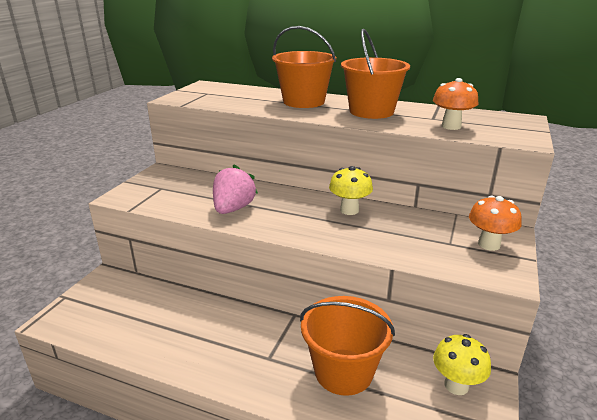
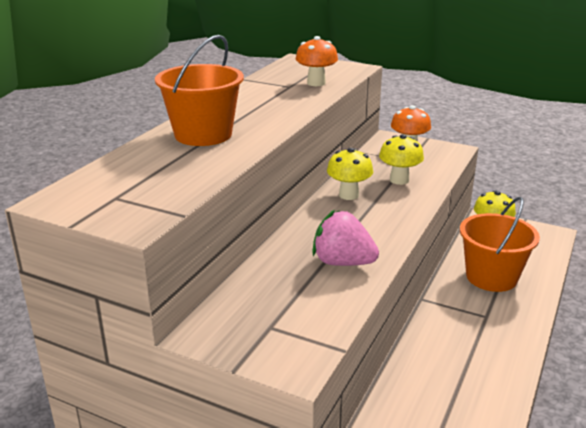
camera: 85 degrees left, 0 degrees up
orange bucket [341,29,410,119] -> none
none -> yellow mushroom [379,134,424,185]

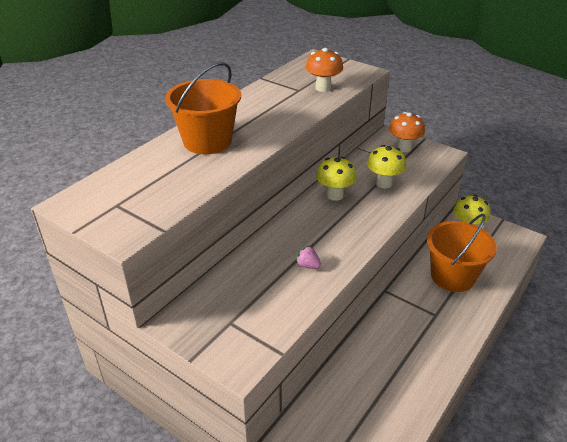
camera: 10 degrees right, 10 degrees up
pink strawberry [312,210,379,266] -> pink strawberry [296,246,321,269], size x0.47

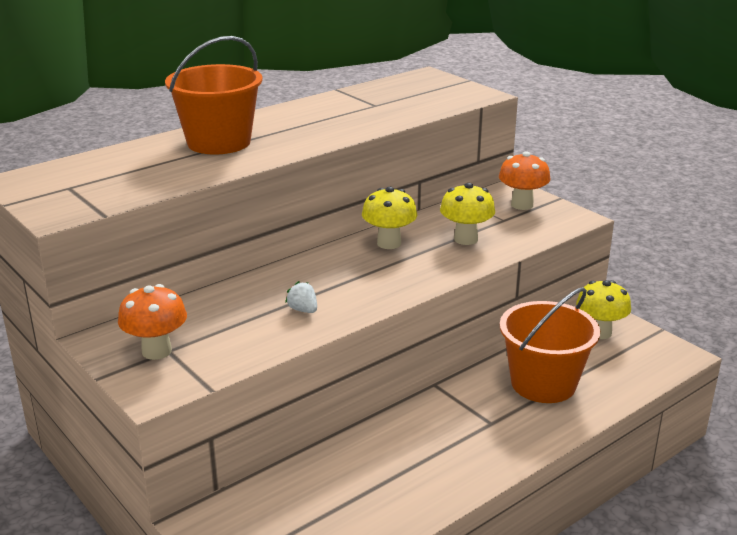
camera: 15 degrees right, 10 degrees down
pink strawberry [296,246,321,269] -> white strawberry [285,281,317,313]
orange mushroom [306,48,343,92] -> orange mushroom moved to [118,284,187,360]

